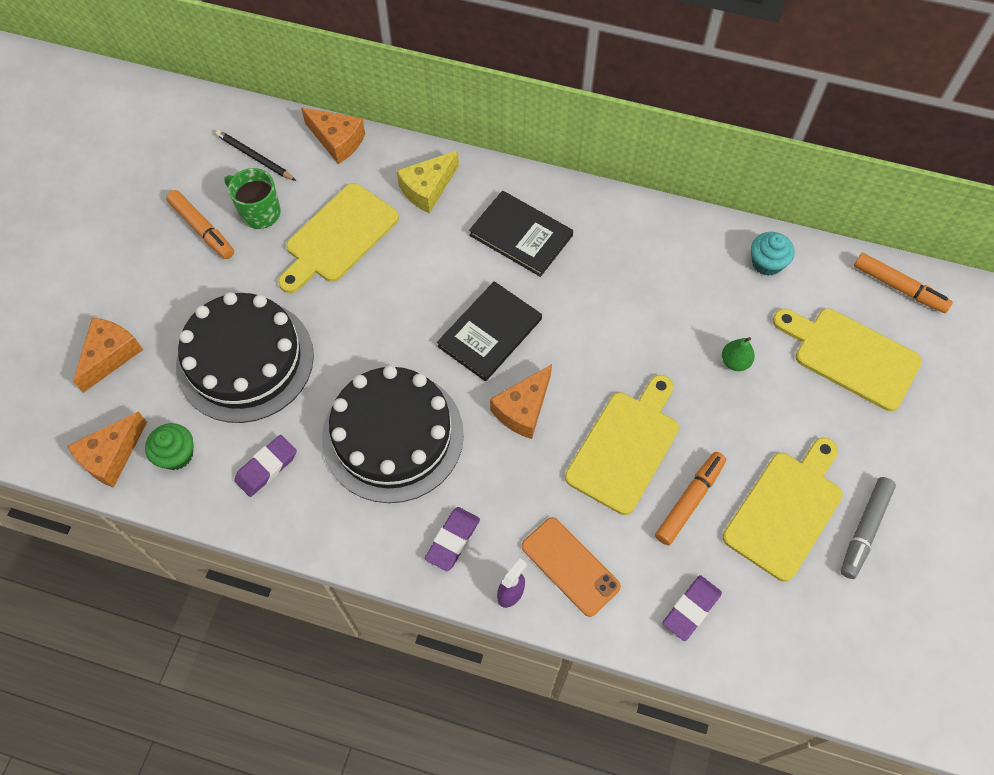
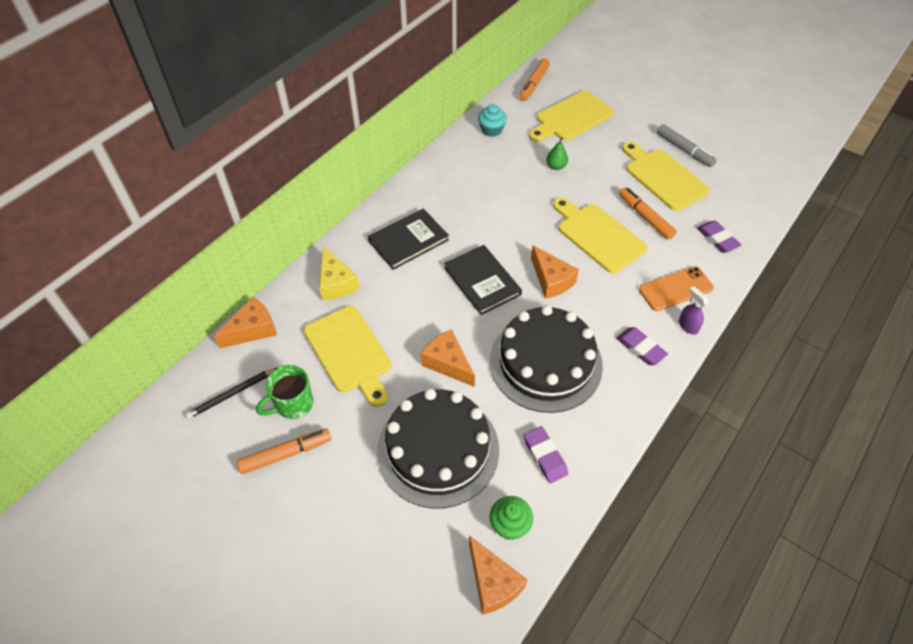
camera: 70 degrees left, 10 degrees down
orange cheese [73,318,143,393] -> orange cheese moved to [421,329,475,387]
orange marker [854,253,953,313] -> orange marker turned 150 degrees clockwise [519,59,550,101]

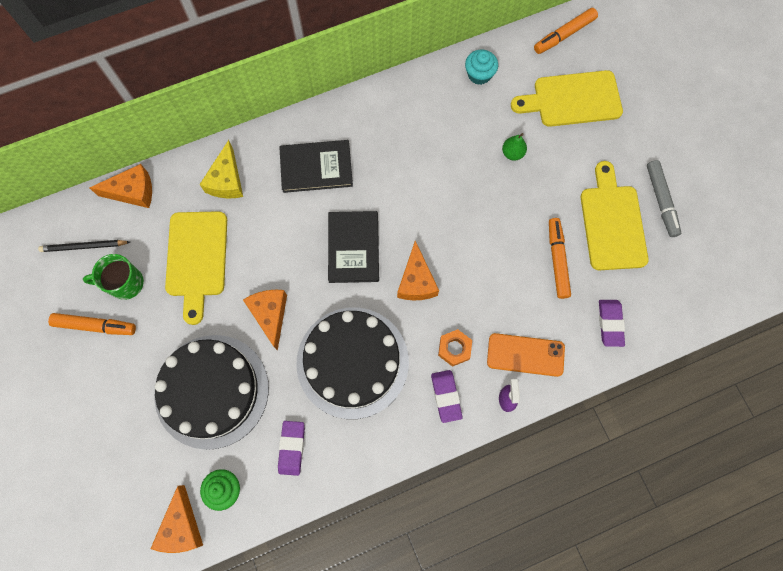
camera: 30 degrees right, 20 degrees up
yellow cutting board [553,197,648,274] -> none
none -> orange nut [438,329,472,367]

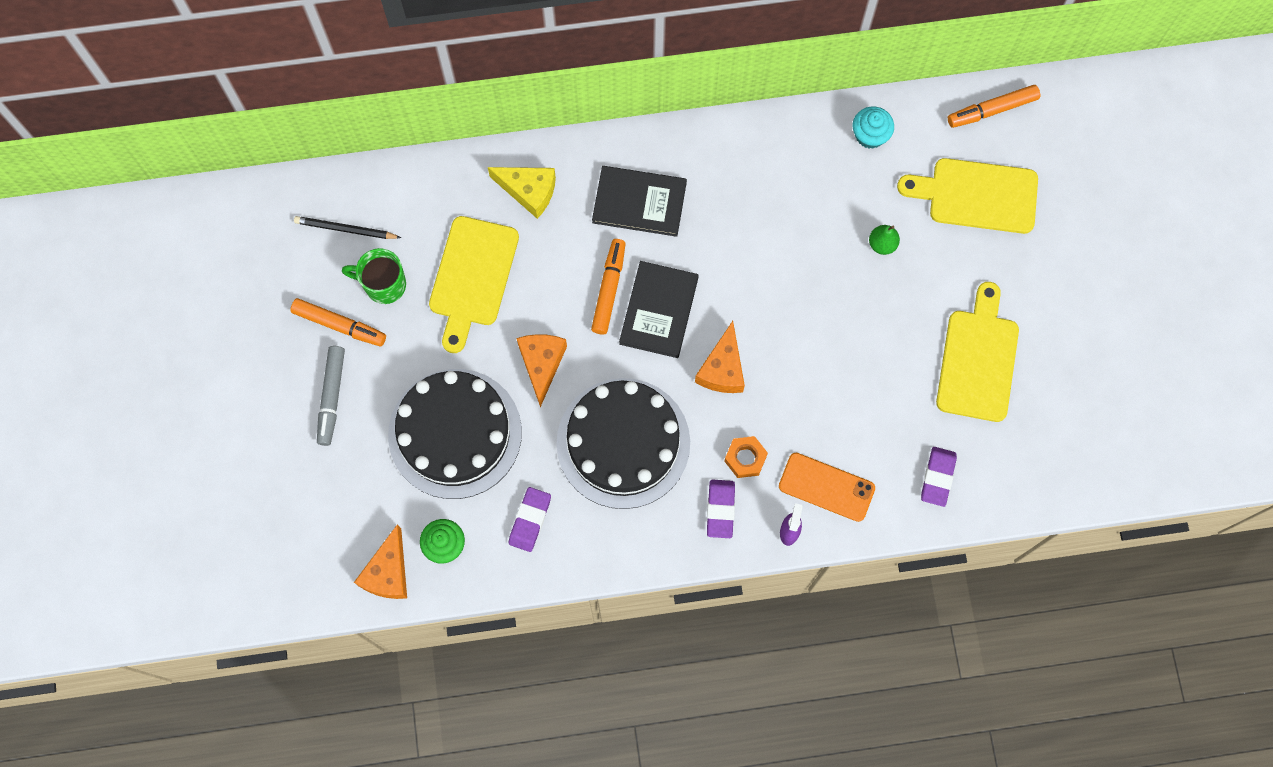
camera: 15 degrees right, 0 degrees up
orange cheese [90,164,152,208] -> none
yellow cheese [200,140,243,198] -> yellow cheese turned 90 degrees counterclockwise [488,167,556,219]
orange marker [549,218,571,299] -> orange marker moved to [591,239,626,335]
grey marker [647,160,681,237] -> grey marker moved to [317,346,345,446]

